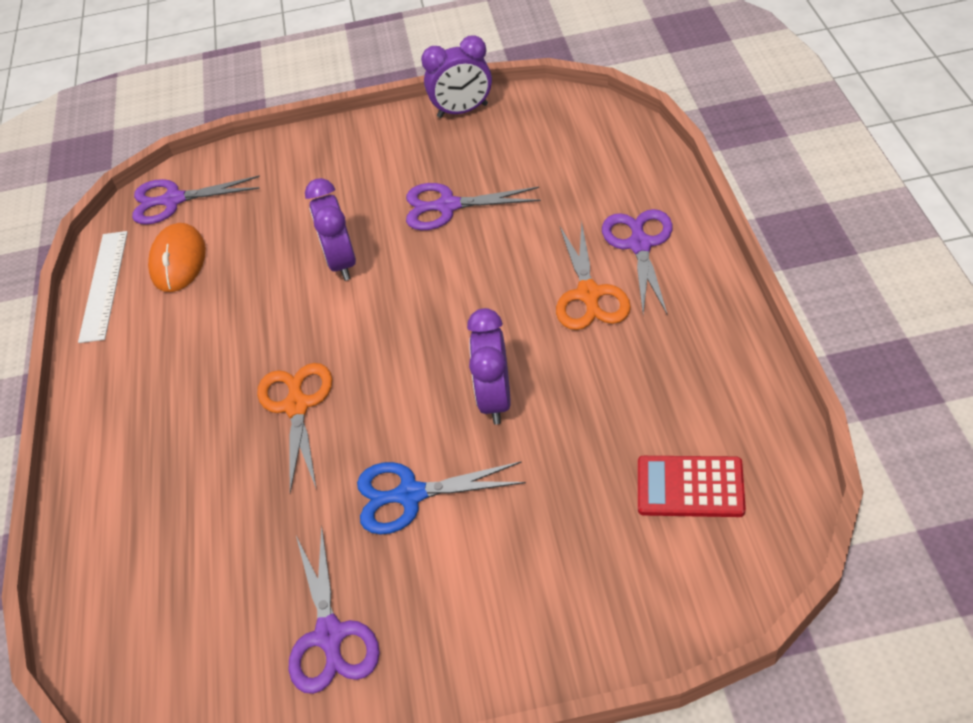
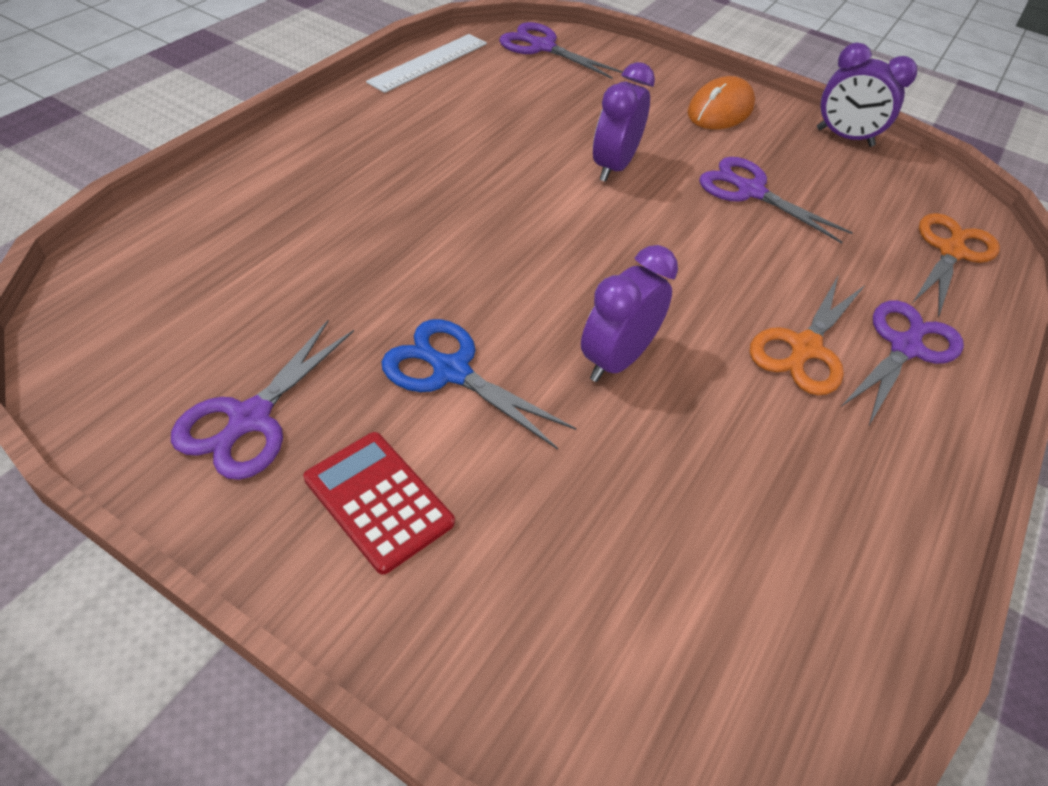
camera: 30 degrees right, 0 degrees up
orange mouse [148,223,206,292] -> orange mouse moved to [687,76,755,129]
orange scissors [257,363,332,493] -> orange scissors moved to [913,213,1000,317]
red calculator [638,456,746,517] -> red calculator moved to [304,432,455,574]

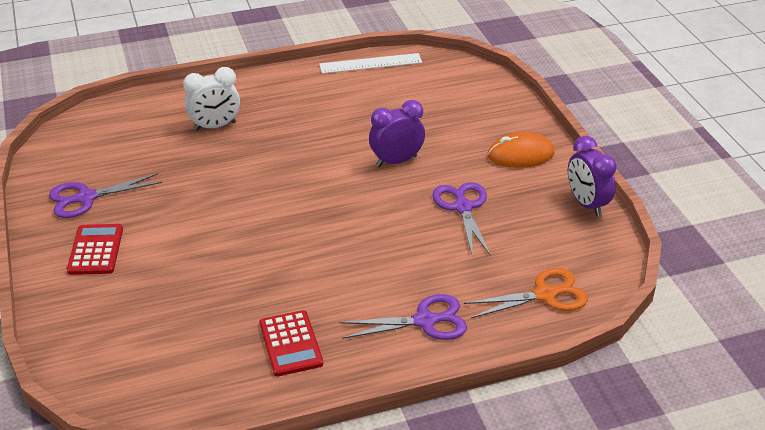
camera: 45 degrees right, 10 degrees down
blue scissors [381,319,576,450] -> none
purple scissors [499,22,623,79] -> none
purple clock [581,245,678,382] -> none
orange scissors [750,276,865,395] -> none
none -> white clock [183,67,240,131]
none -> red calculator [259,310,323,376]

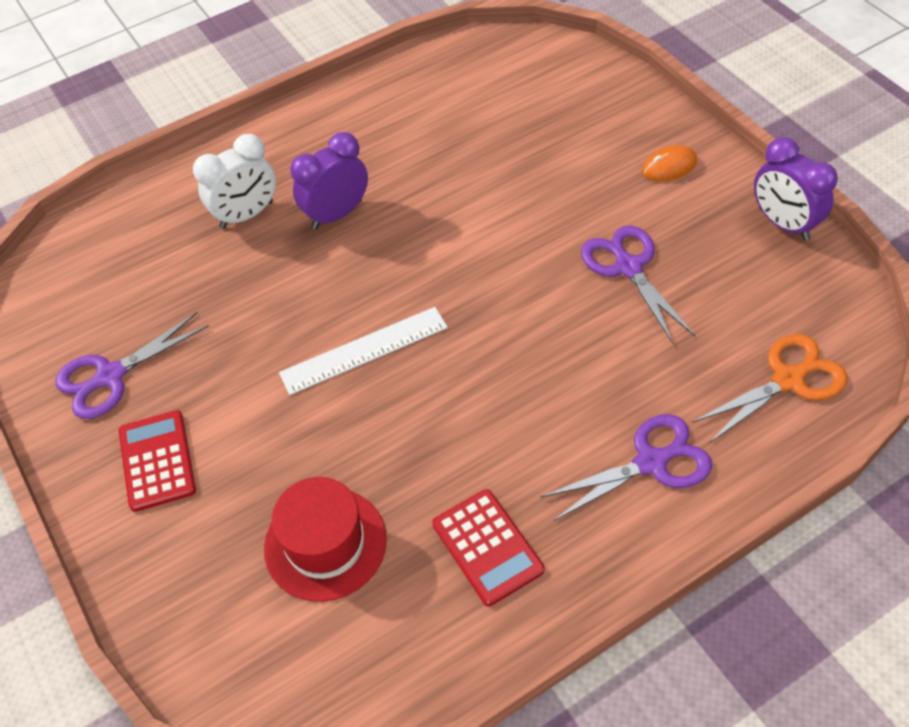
camera: 10 degrees left, 15 degrees up
white ruler [319,53,422,74] -> white ruler moved to [279,307,448,395]
purple clock [369,100,425,167] -> purple clock moved to [290,132,368,229]
orange mouse [487,132,555,168] -> orange mouse [642,145,697,182], size x0.64
none -> red hat [264,477,387,602]

